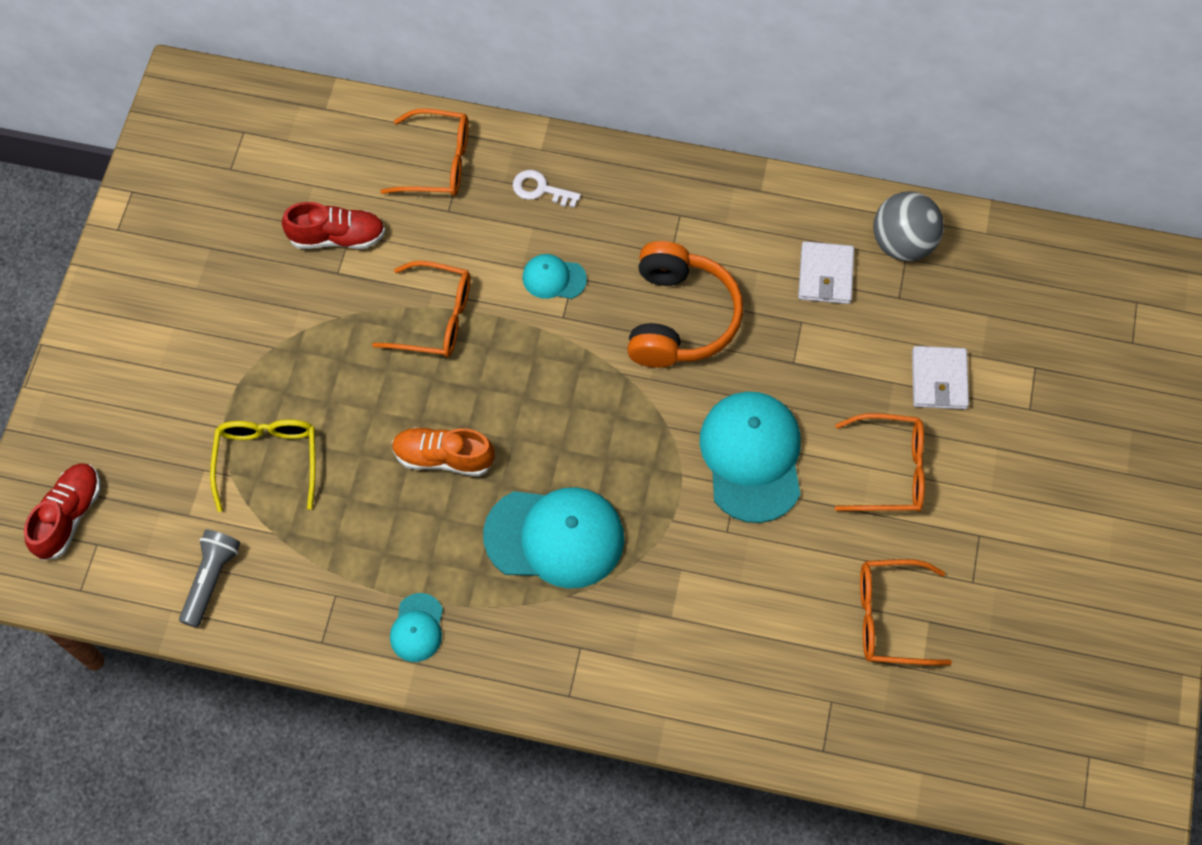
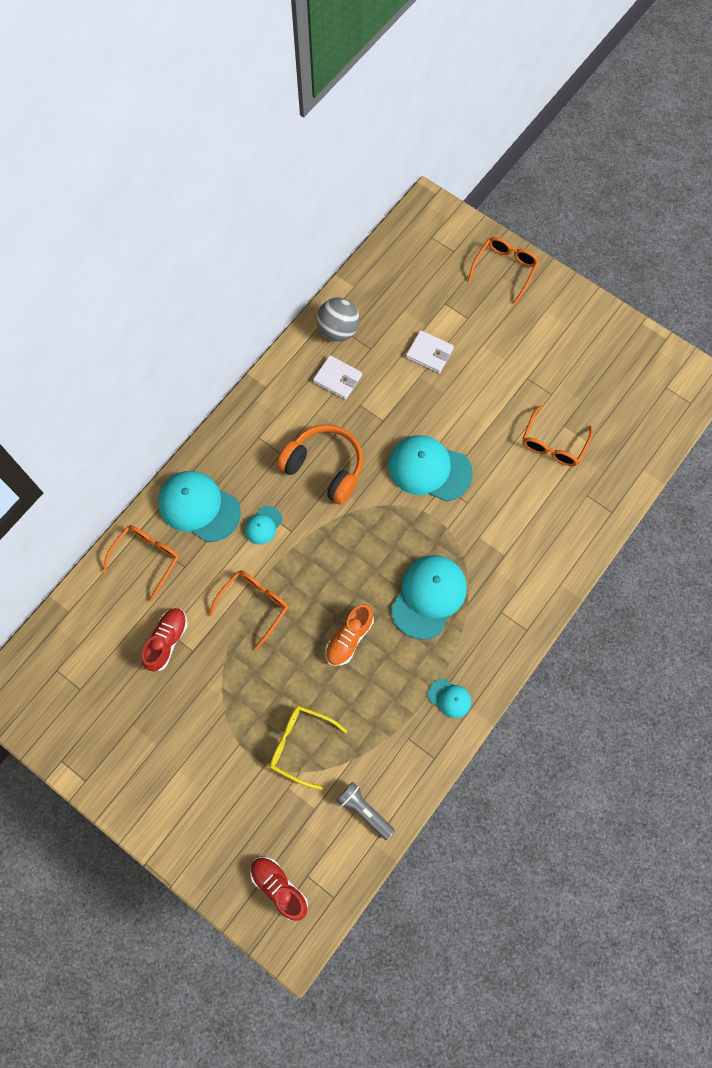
camera: 65 degrees left, 5 degrees up
white key [513,170,581,208] -> turquoise cap [158,471,241,542]
orange glasses [835,413,925,512] -> orange glasses moved to [468,237,539,303]

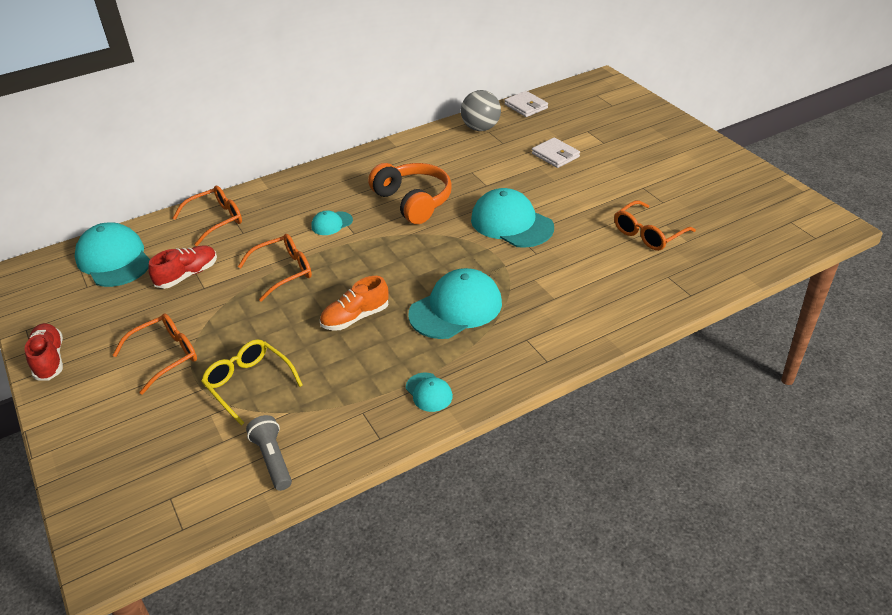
camera: 25 degrees right, 30 degrees down
turquoise cap [158,471,241,542] -> turquoise cap moved to [75,223,150,287]
red shoe [250,857,308,921] -> red shoe moved to [25,323,63,381]
white wallet [313,355,362,400] -> white wallet moved to [504,91,548,117]
orange glasses [468,237,539,303] -> orange glasses moved to [112,313,197,395]

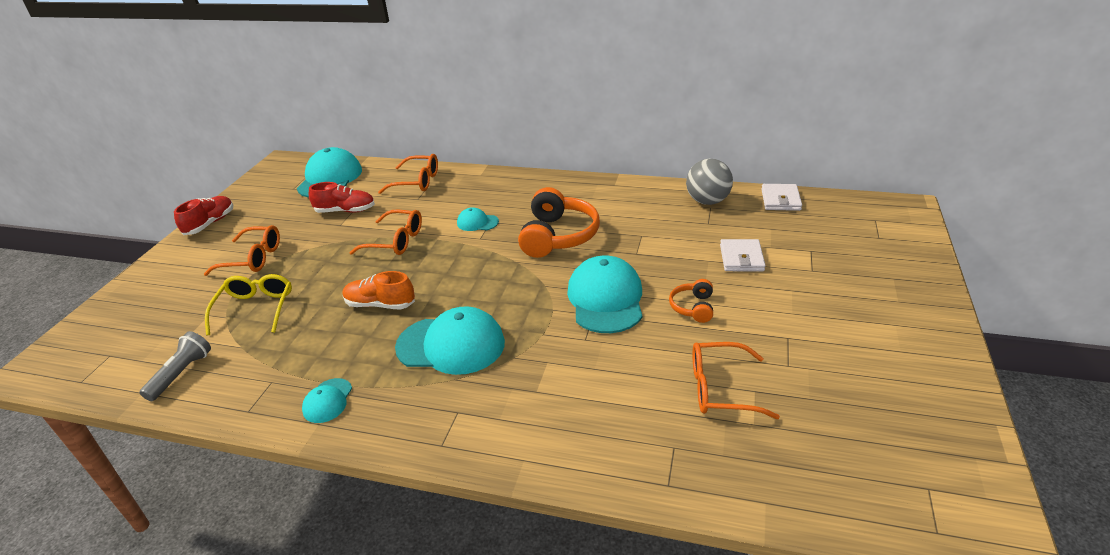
camera: 45 degrees right, 5 degrees down
none -> orange headphones [669,279,713,323]

